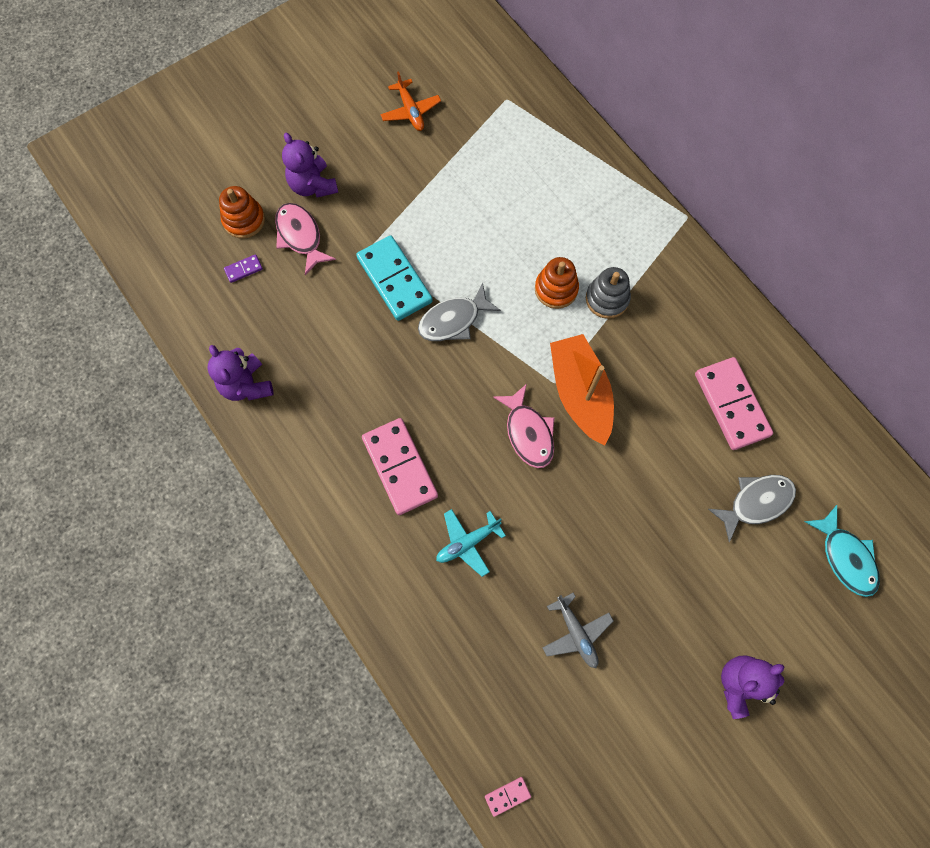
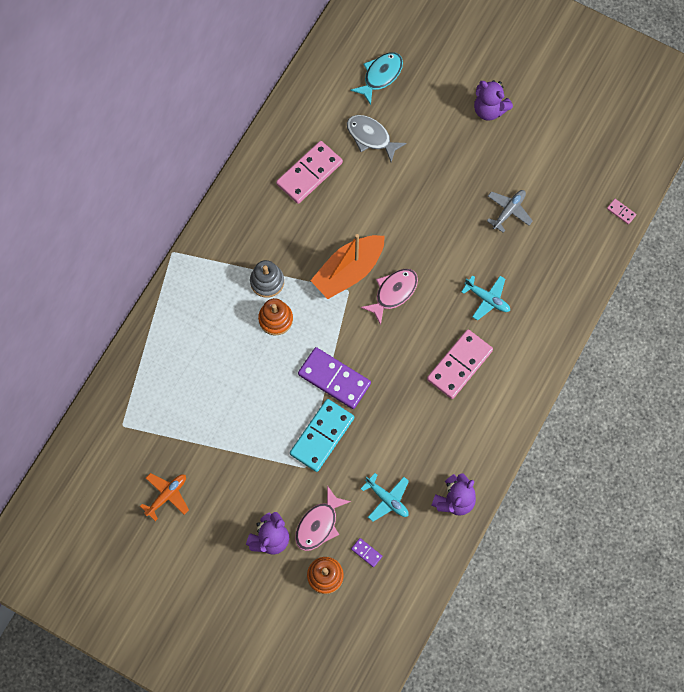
camera: 115 degrees left, 0 degrees up
grey fish [418,283,501,341] -> purple domino [298,347,371,409]
none -> turquoise plane [361,473,409,522]

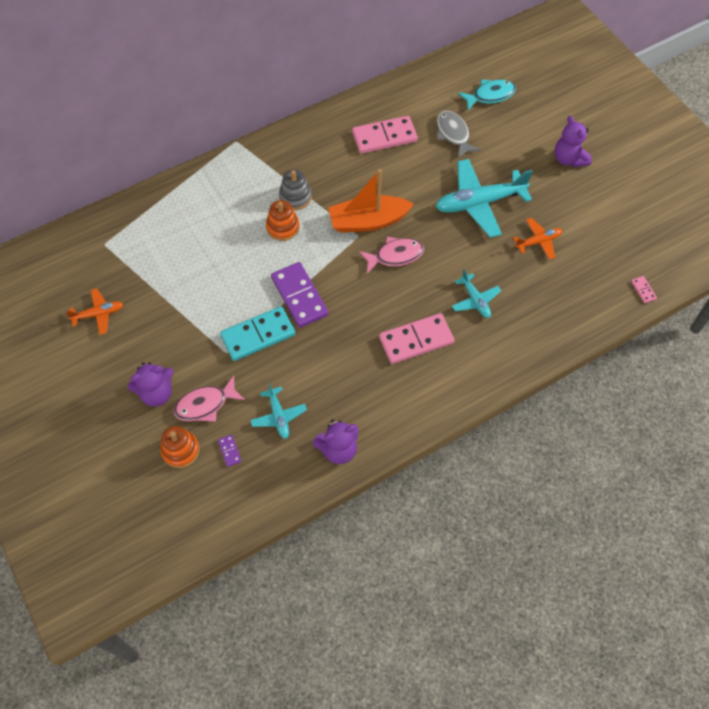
camera: 30 degrees right, 10 degrees down
grey plane [487,190,533,233] -> orange plane [513,218,562,260]
none -> turquoise plane [435,159,533,238]

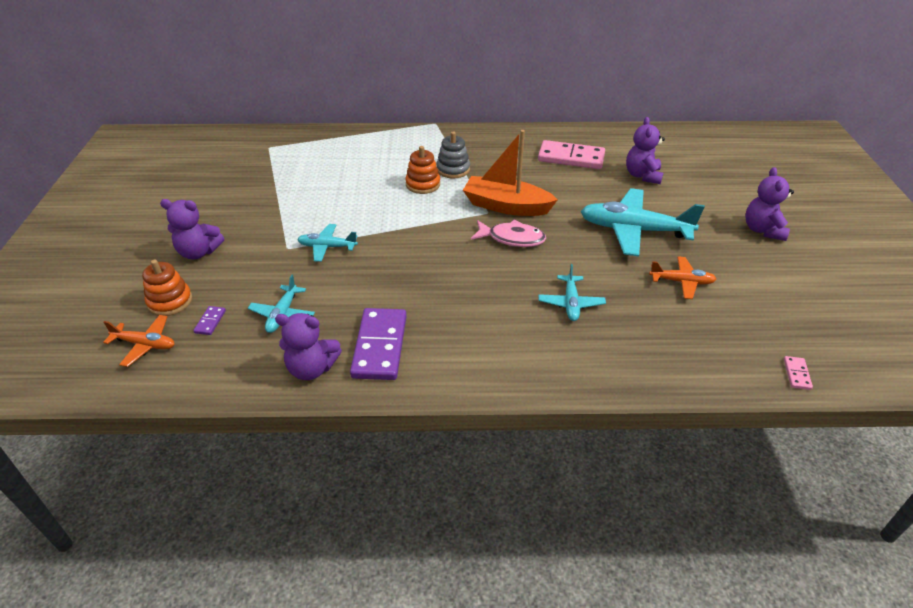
camera: 30 degrees right, 20 degrees down
orange plane [66,288,124,335] -> orange plane moved to [103,315,175,367]
pink fish [173,376,245,422] -> none
turquoise domino [220,306,295,361] -> turquoise plane [297,224,358,262]
purple domino [271,262,329,328] -> purple domino moved to [350,308,407,380]
pink domino [379,313,454,364] -> none
grey fish [437,111,480,158] -> purple teddy bear [626,117,665,184]
turquoise fish [458,79,516,110] -> none

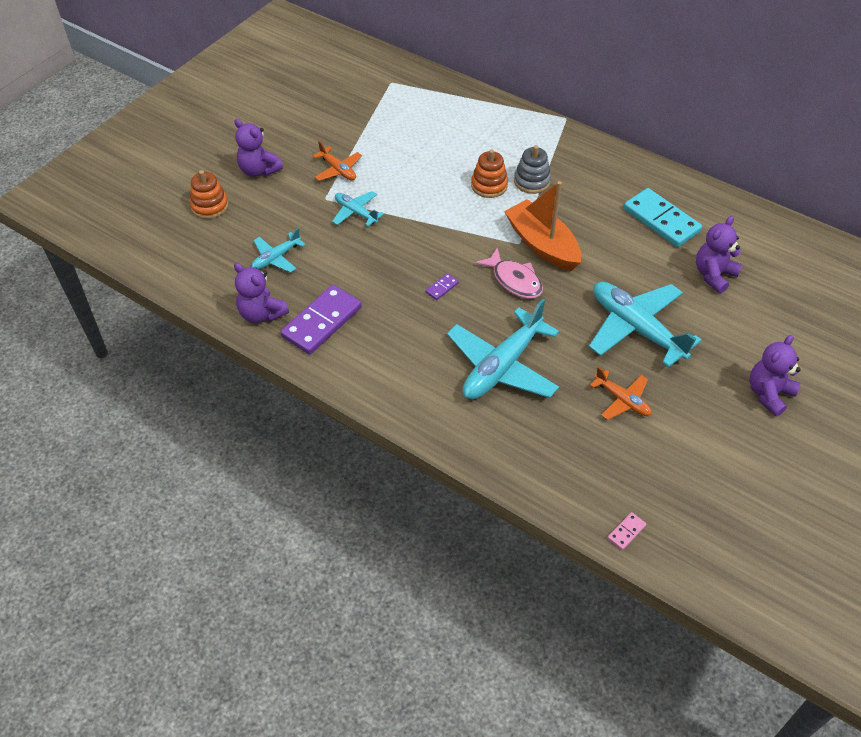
camera: 35 degrees right, 10 degrees up
orange plane [103,315,175,367] -> orange plane moved to [312,141,362,181]
purple domino [193,306,226,335] -> purple domino moved to [425,273,459,300]
pink domino [538,140,605,169] -> turquoise domino [624,188,702,247]
turquoise plane [538,264,606,321] -> turquoise plane [447,299,559,399], size x1.92

